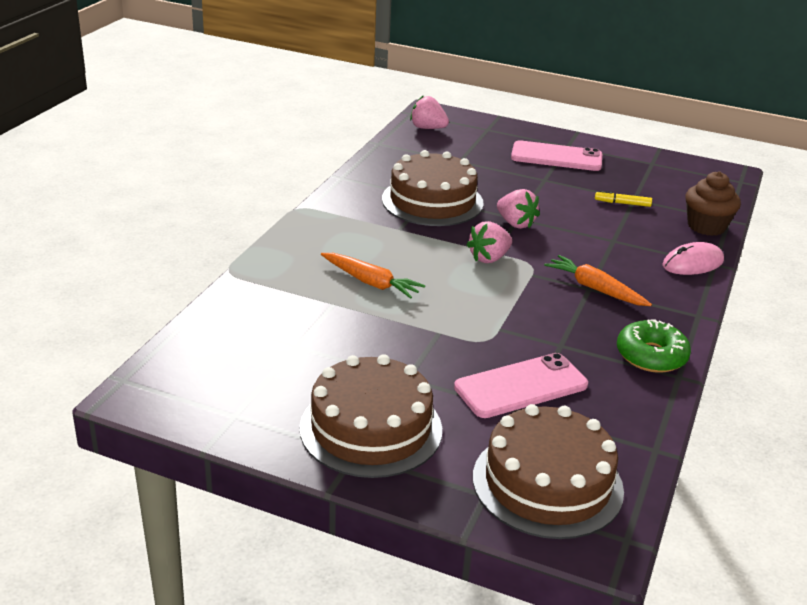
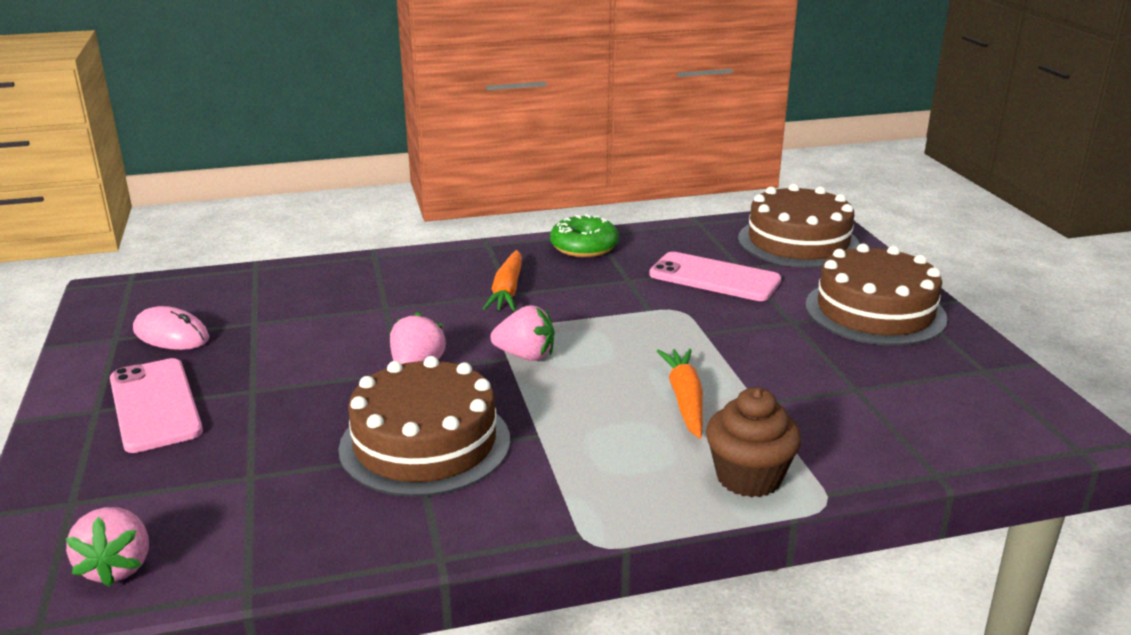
camera: 125 degrees left, 5 degrees down
yellow marker [595,190,652,207] -> none
pink mouse [663,242,724,275] -> pink mouse moved to [133,306,210,350]
brown cupcake [685,171,741,236] -> brown cupcake moved to [706,387,802,498]

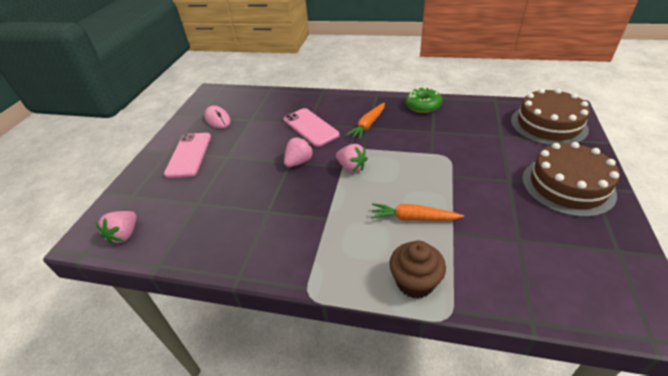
camera: 30 degrees right, 15 degrees up
brown cake [339,356,510,497] -> none
pink phone [649,252,781,301] -> pink phone moved to [284,108,340,147]
orange carrot [657,349,703,439] -> orange carrot turned 105 degrees counterclockwise [371,203,464,221]

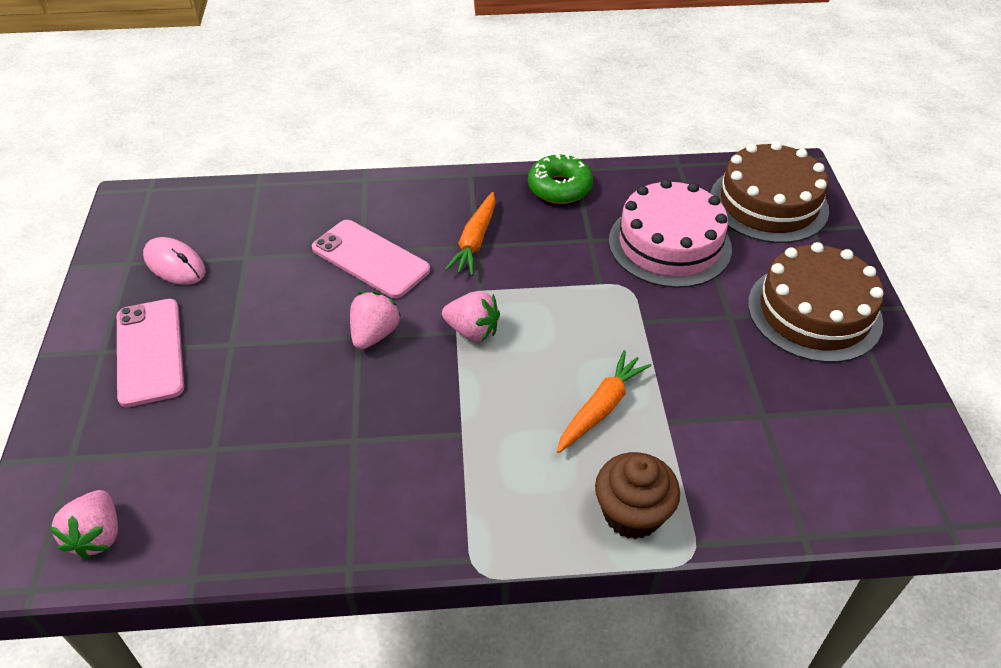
camera: 20 degrees left, 5 degrees up
orange carrot [371,203,464,221] -> orange carrot turned 135 degrees clockwise [557,350,652,453]
none -> pink cake [609,179,732,288]

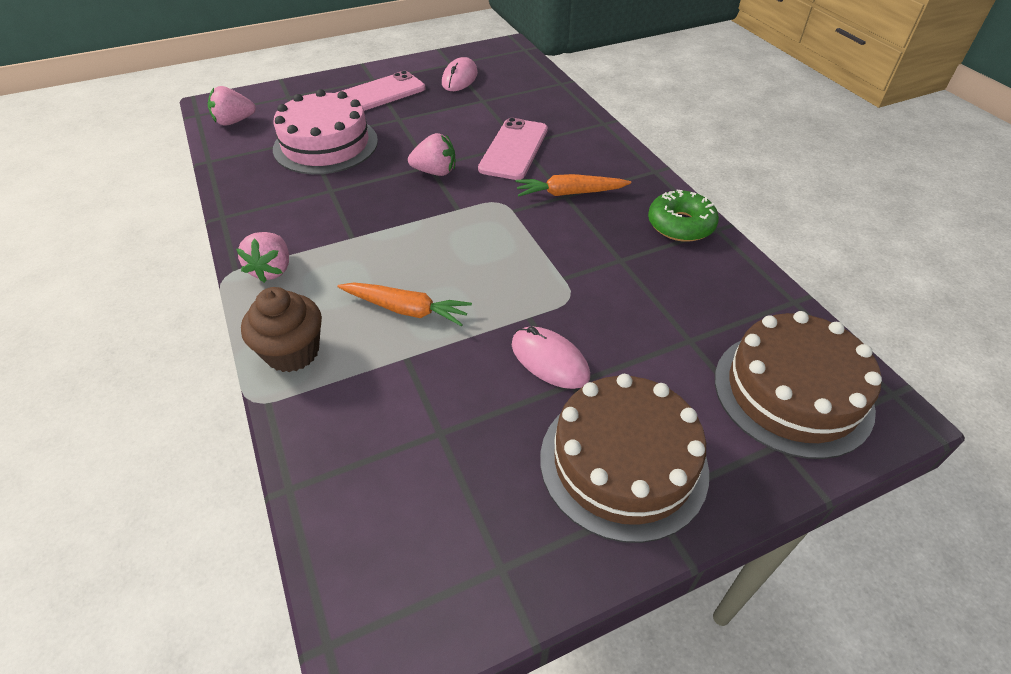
camera: 70 degrees right, 0 degrees up
pink strawberry [442,291,500,342] -> pink strawberry moved to [236,232,289,283]
pink cake [609,179,732,288] -> pink cake moved to [273,89,378,174]
none -> pink mouse [512,326,590,389]

